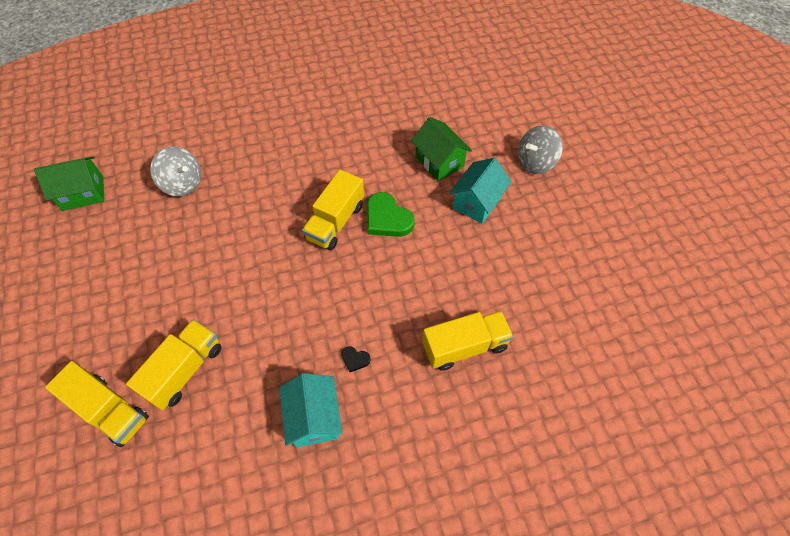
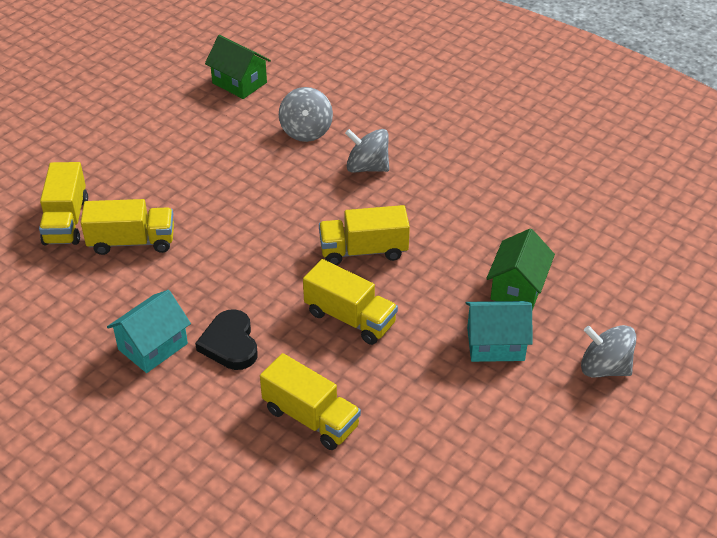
camera: 55 degrees right, 15 degrees down
black heart [341,346,370,372] -> black heart [195,309,258,370], size x2.14
green heart [367,192,415,237] -> none
none -> yellow truck [303,259,398,345]
none -> grey spinning top [345,129,389,173]

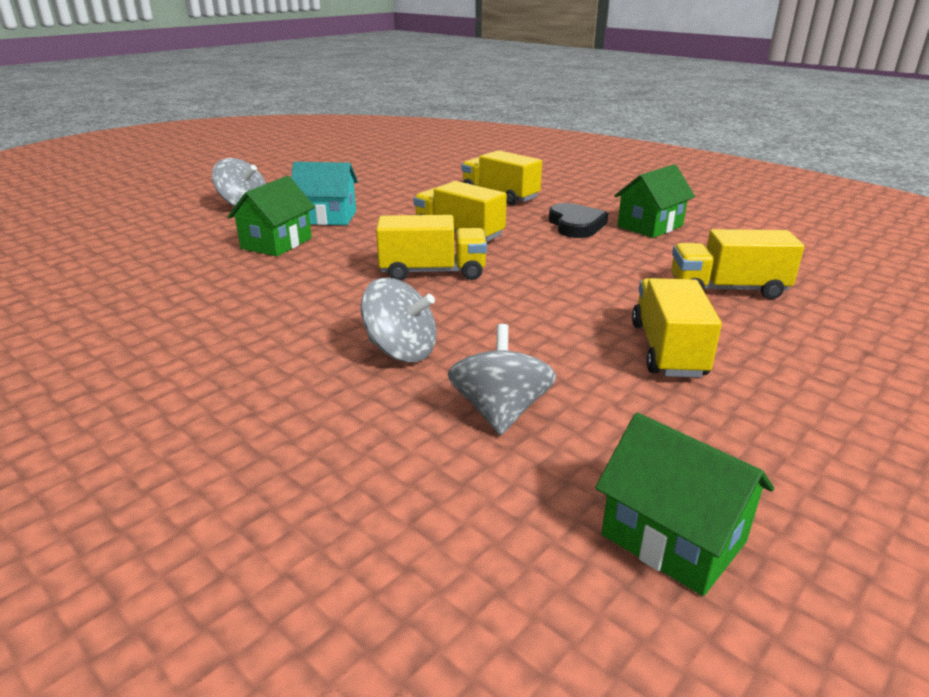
camera: 175 degrees left, 15 degrees down
yellow truck [39,162,88,245] -> yellow truck moved to [632,278,722,378]
turquoise house [107,290,191,373] -> green house [614,164,695,238]

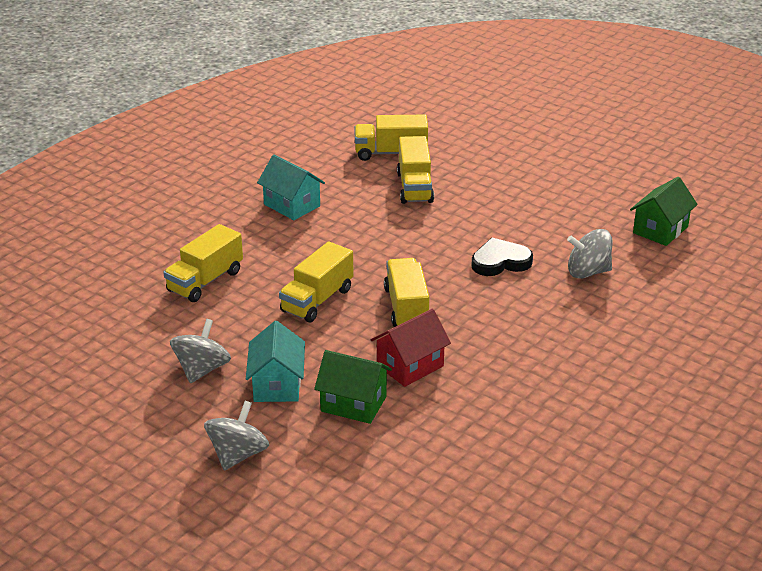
camera: 95 degrees left, 5 degrees up
grey spinning top [361,278,437,362] -> grey spinning top moved to [170,319,231,383]
black heart [549,203,608,238] -> black heart moved to [471,238,533,276]
green house [614,164,695,238] -> turquoise house [257,154,325,220]
yellow truck [632,278,722,378] -> yellow truck moved to [354,115,428,161]
none -> red house [371,309,451,387]

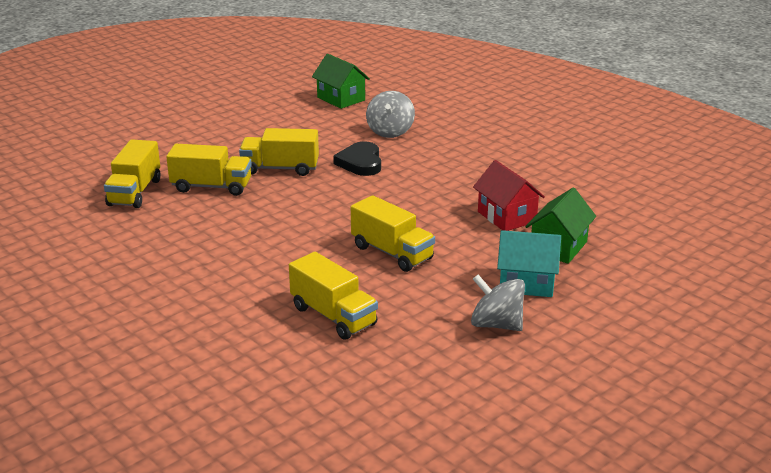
camera: 80 degrees left, 5 degrees down
grey spinning top [204,401,269,471] -> none
turquoise house [257,154,325,220] -> none
yellow truck [384,258,429,327] -> yellow truck moved to [239,128,319,176]

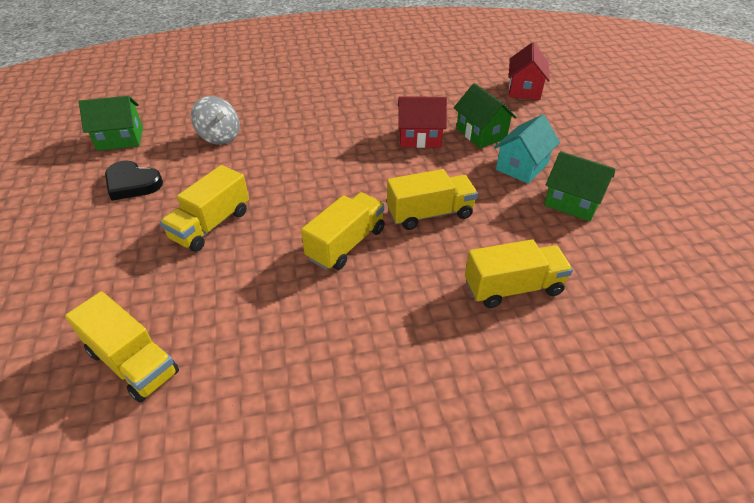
camera: 60 degrees left, 15 degrees up
yellow truck [166,144,252,196] -> yellow truck moved to [301,192,385,270]
black heart [333,141,381,176] -> black heart moved to [105,160,163,201]
grey spinning top [471,275,525,331] -> green house [544,151,615,221]
none -> red house [509,42,550,100]

